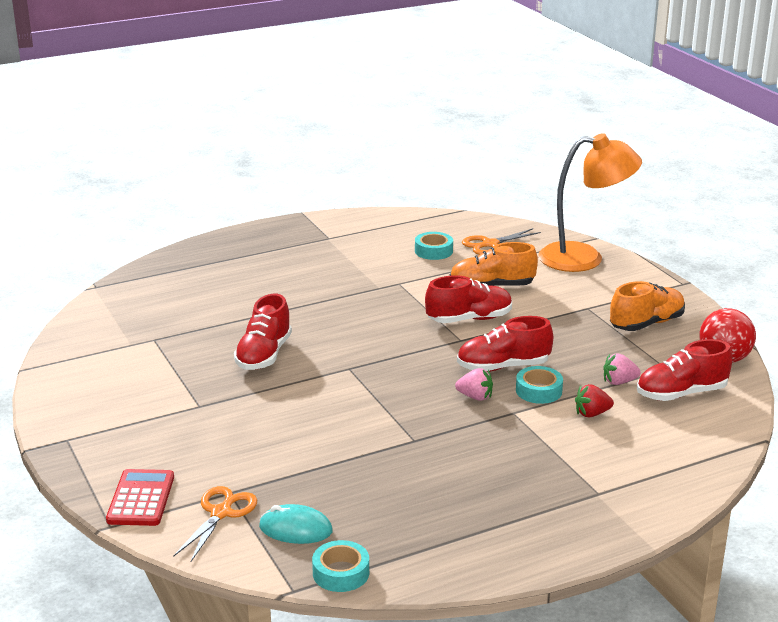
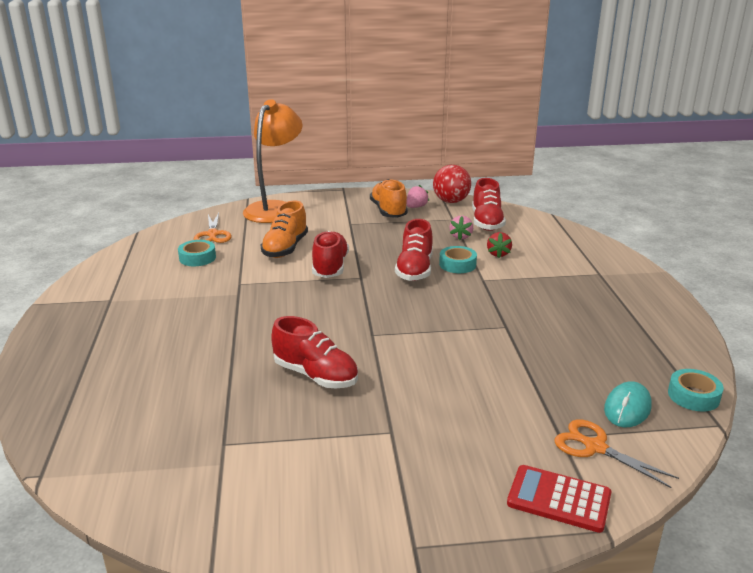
camera: 70 degrees left, 0 degrees up
pink strawberry [455,368,493,401] -> pink strawberry moved to [406,185,429,208]

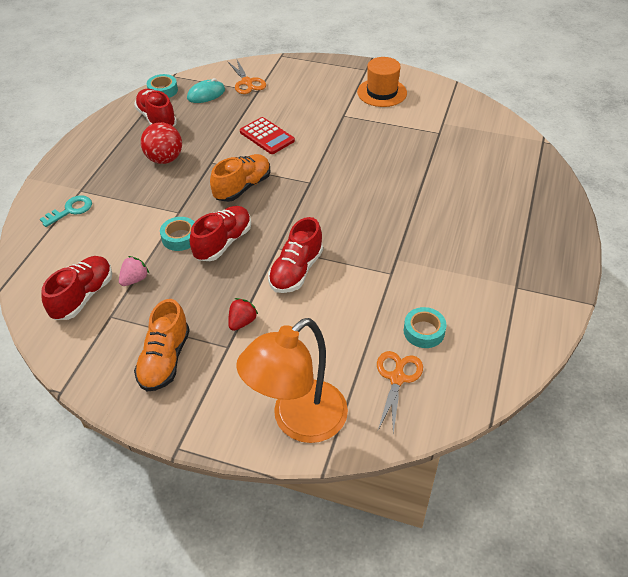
camera: 155 degrees left, 20 degrees up
orange shoe [260,201,308,258] -> orange shoe moved to [210,154,271,202]
red shoe [271,316,358,388] -> red shoe moved to [134,89,177,127]
pink strawberry [406,185,429,208] -> none
red ball [433,165,471,203] -> red ball moved to [141,122,182,164]
red strawberry [487,232,512,258] -> red strawberry moved to [228,298,258,331]
red calculator [507,465,611,533] -> red calculator moved to [240,117,295,154]
none -> turquoise key [40,195,92,227]
none -> orange hat [357,57,407,107]

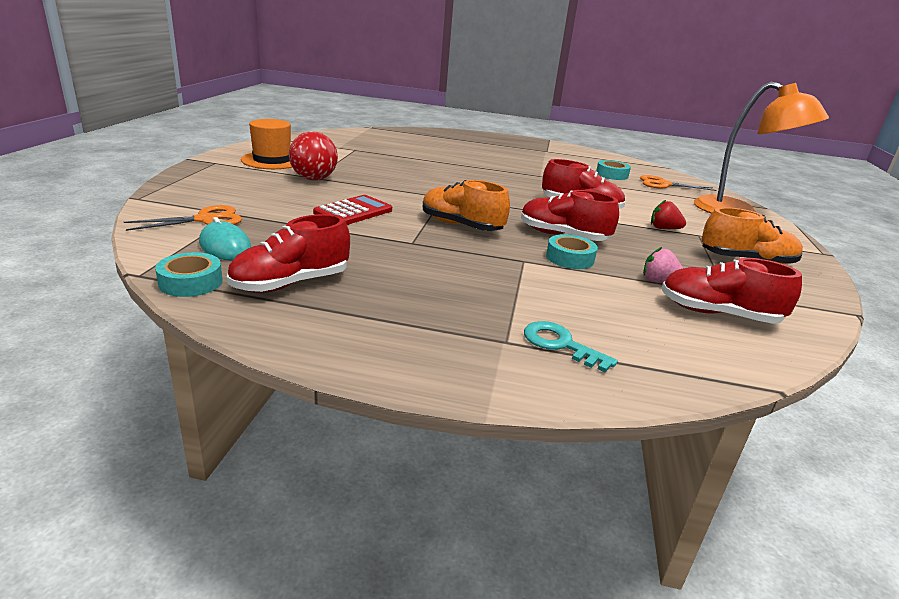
camera: 100 degrees left, 20 degrees down
red ball [141,122,182,164] -> red ball moved to [289,131,338,180]

